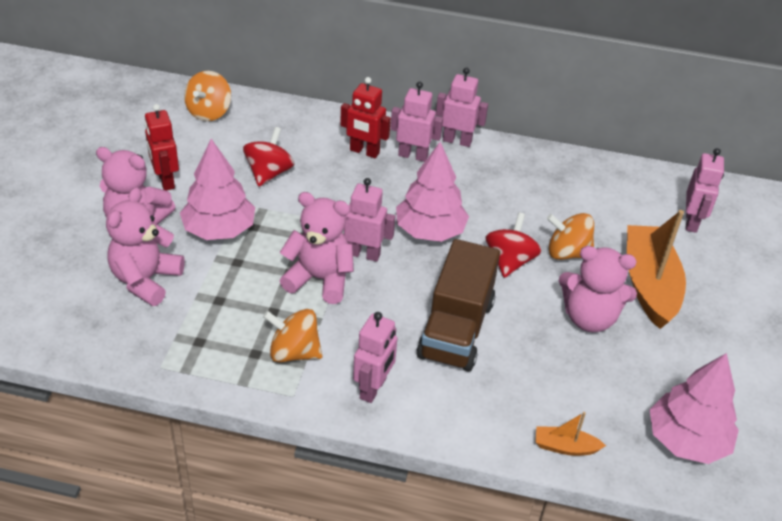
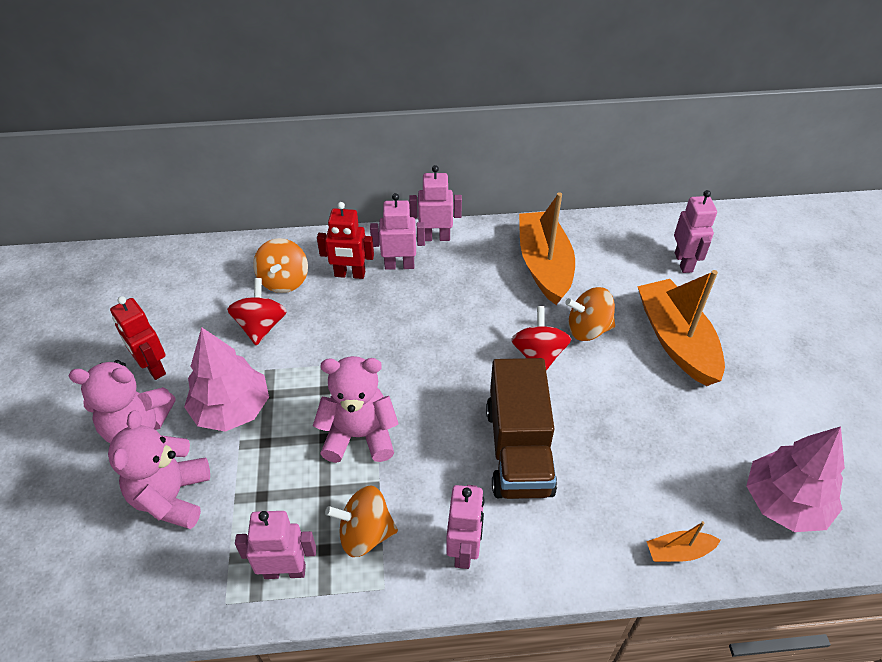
camera: 15 degrees left, 5 degrees up
orange spinning top [184,71,231,121] -> orange spinning top moved to [253,238,308,293]
pink robot [344,178,395,262] -> pink robot moved to [235,511,316,579]
pink tree [396,142,469,242] -> none
pink teddy bear [559,246,637,332] -> none
none -> orange boat [519,192,575,305]

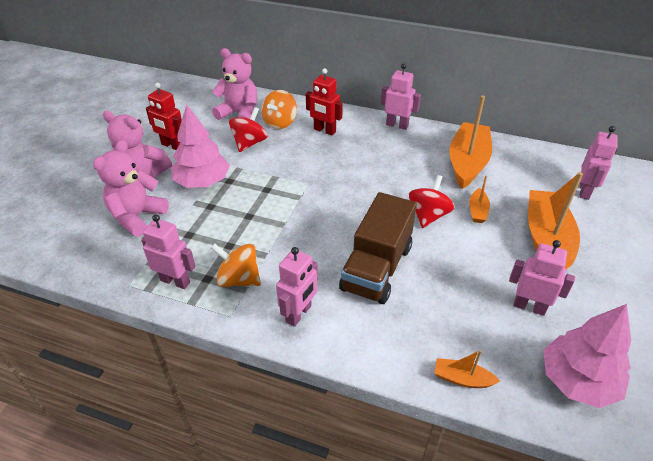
camera: 25 degrees right, 5 degrees down
red robot [110,296,166,380] -> red robot turned 45 degrees counterclockwise [146,83,182,150]
pink teddy bear [313,356,399,463] -> pink teddy bear moved to [212,48,257,120]
pink robot [370,193,425,270] -> pink robot moved to [509,240,575,316]
orange spinning top [565,287,615,341] -> orange boat [469,176,490,223]

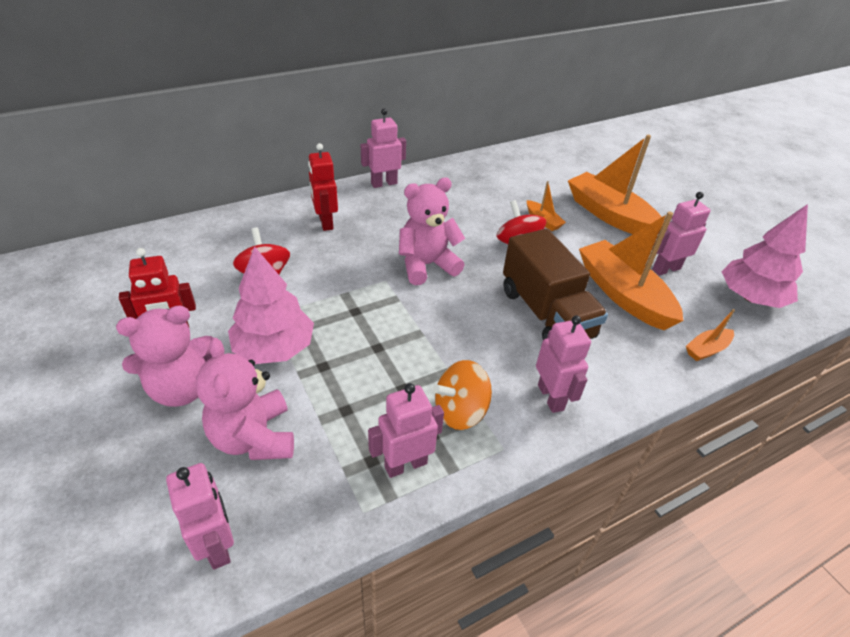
camera: 50 degrees left, 0 degrees up
pink teddy bear [212,48,257,120] -> pink teddy bear moved to [399,178,465,285]
orange spinning top [262,90,297,129] -> none
red robot [306,68,343,135] -> red robot turned 90 degrees clockwise [308,143,338,231]
orange boat [449,95,492,189] -> orange boat moved to [579,212,683,330]
pink robot [580,126,618,200] -> pink robot moved to [166,463,234,570]

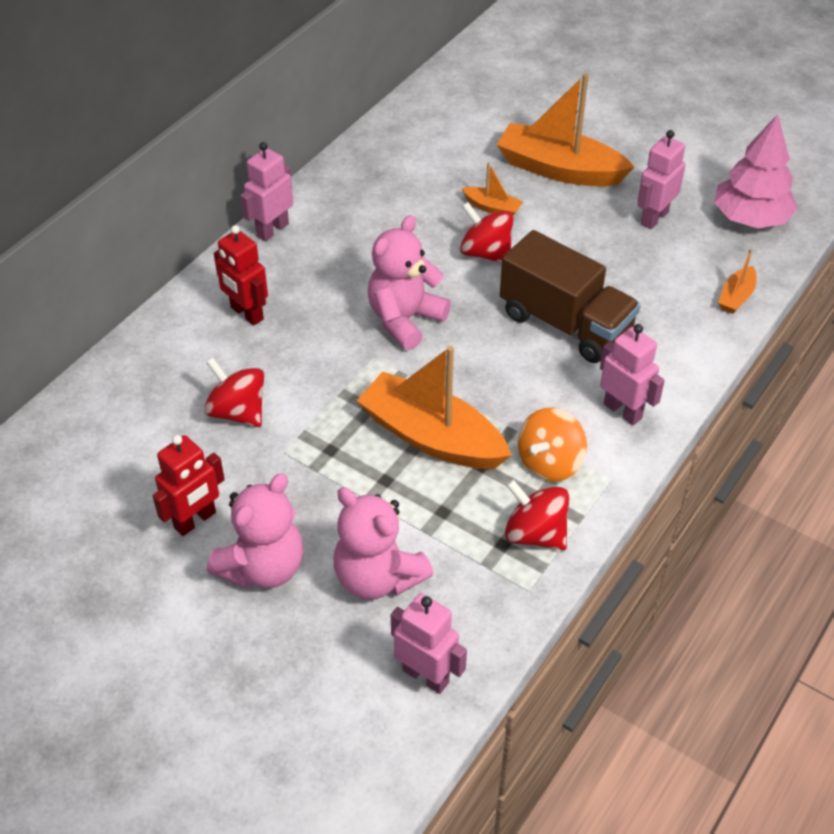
camera: 25 degrees left, 5 degrees up
pink tree [228,246,314,364] -> none
pink robot [368,383,444,478] -> red spinning top [505,479,569,550]
orange boat [579,212,683,330] -> orange boat moved to [356,346,512,469]

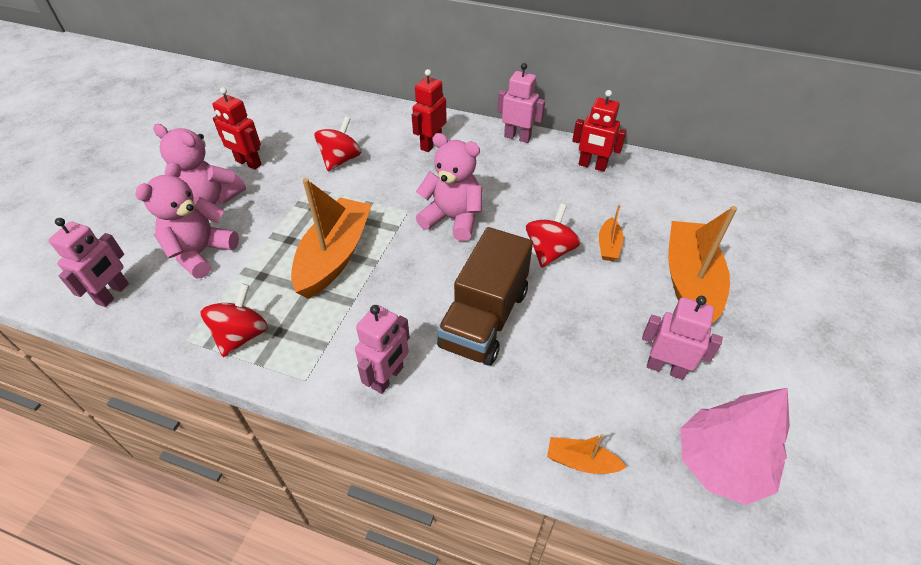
camera: 75 degrees right, 0 degrees up
orange spinning top [518,407,587,482] -> none
none -> red robot [572,90,627,172]

